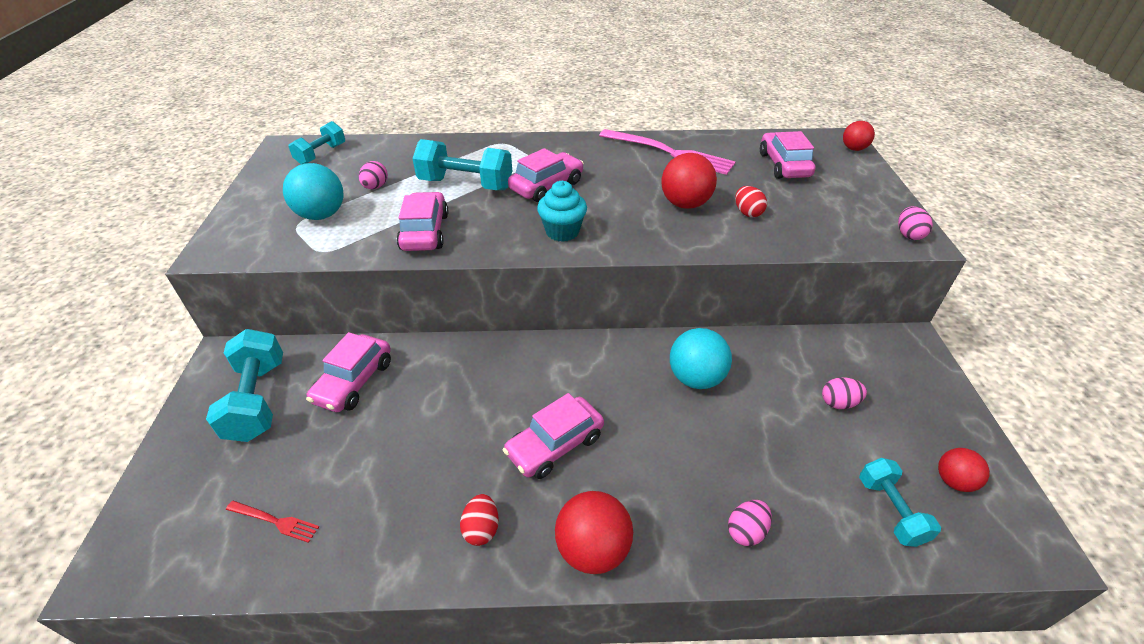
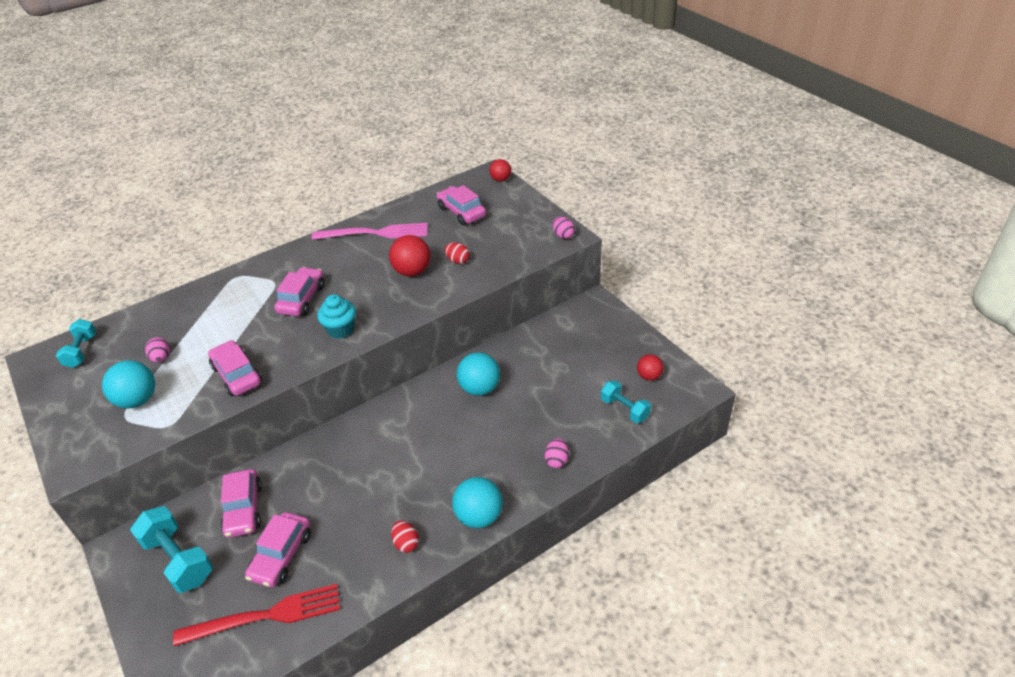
camera: 30 degrees left, 0 degrees up
red fork [226,501,319,543] -> red fork [173,584,340,646], size x2.16
turquoise dumbbell [412,139,512,190] -> none
pink car [503,393,604,479] -> pink car moved to [245,512,311,587]
red ball [555,491,633,574] -> turquoise ball [452,477,503,528]
pink egg [822,377,867,409] -> none

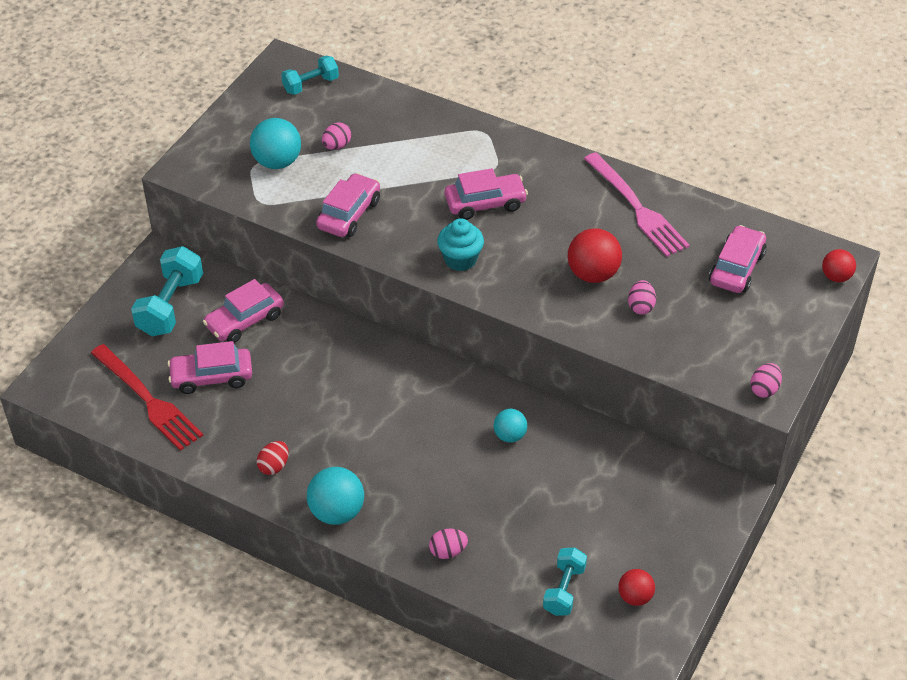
camera: 60 degrees right, 5 degrees up
red egg [444,242,470,264] -> pink egg [628,280,656,315]
turquoise ball [457,352,500,396] -> turquoise ball [494,409,527,443], size x0.61

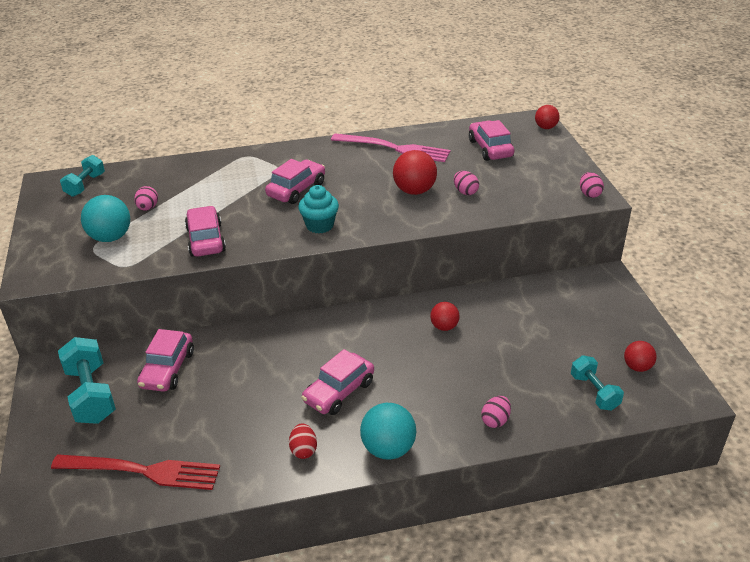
camera: 40 degrees left, 10 degrees down
pink car [168,341,252,394] -> pink car moved to [301,349,374,415]
turquoise ball [494,409,527,443] -> red ball [430,302,460,331]

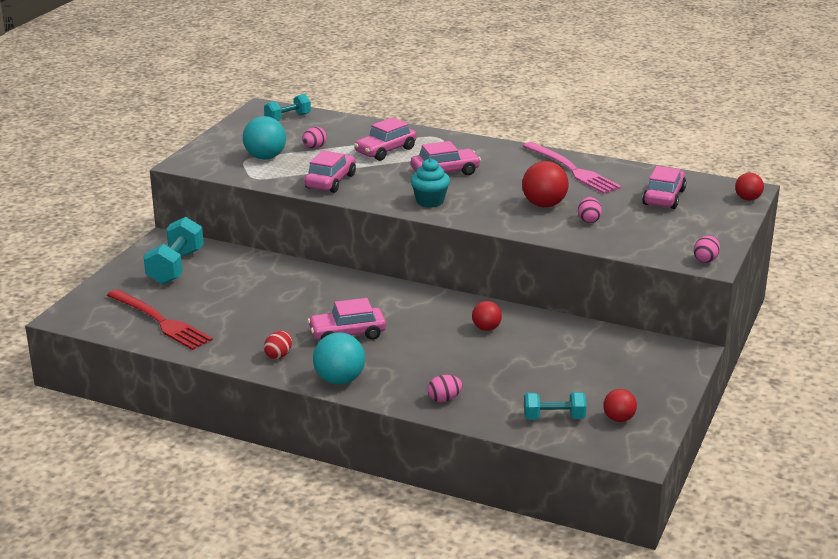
camera: 35 degrees right, 10 degrees down
pink car [137,329,194,392] -> pink car moved to [354,117,417,161]
turquoise dumbbell [571,355,624,411] -> turquoise dumbbell turned 75 degrees clockwise [524,392,586,420]

